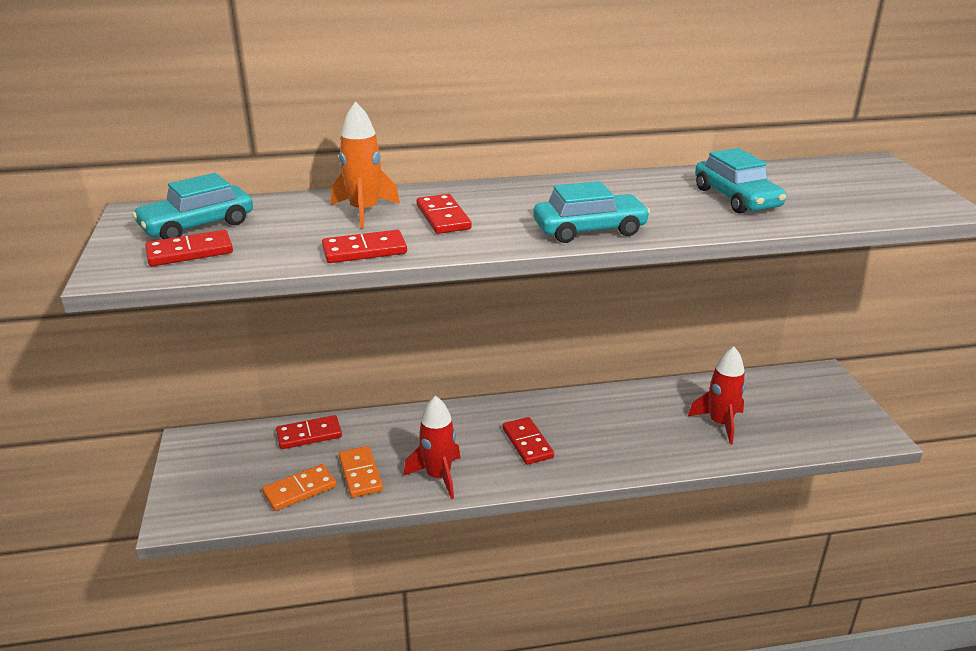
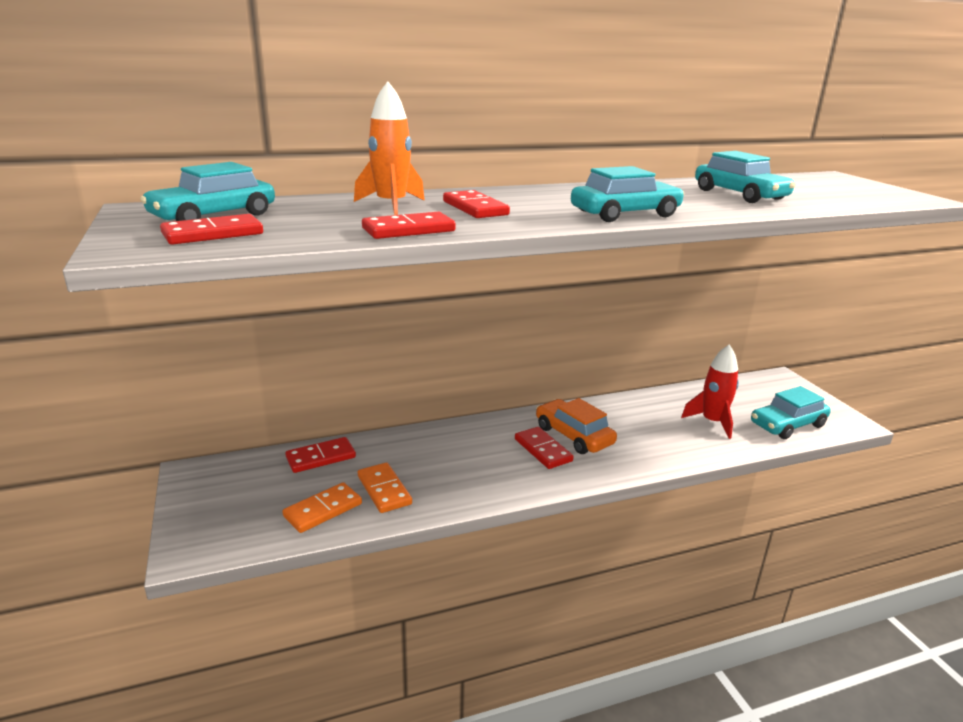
camera: 10 degrees left, 5 degrees down
red rocket [403,396,460,499] -> none
none -> orange car [536,398,617,454]
none -> turquoise car [751,386,831,439]

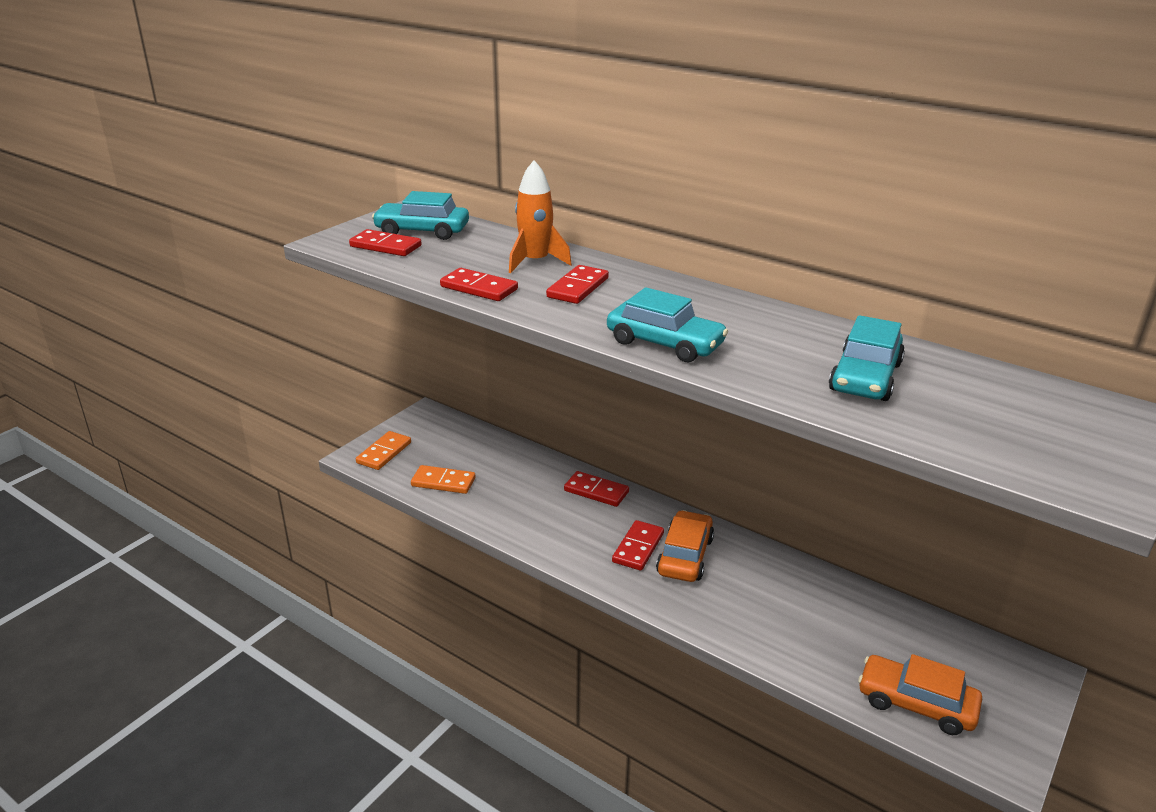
camera: 55 degrees right, 5 degrees up
red domino [285,437,356,473] -> red domino moved to [564,471,629,507]
orange domino [358,462,412,513] -> orange domino moved to [356,431,411,470]
red rocket [681,345,739,439] -> none
turquoise car [751,386,831,439] -> orange car [858,654,982,735]

